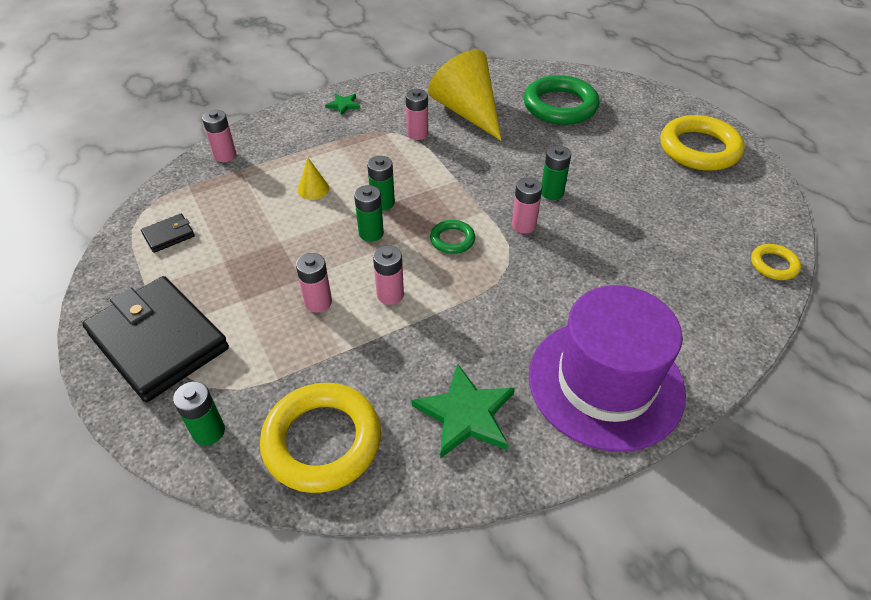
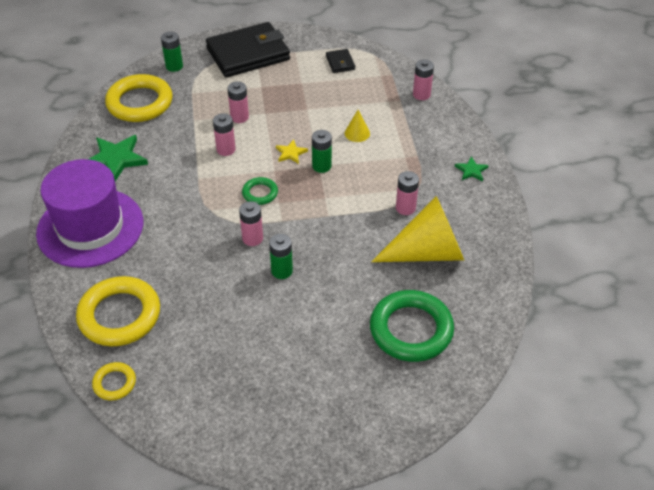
camera: 110 degrees right, 0 degrees up
green battery [354,185,384,242] -> yellow star [276,140,308,164]
yellow ring [661,115,745,171] -> yellow ring moved to [76,276,160,346]

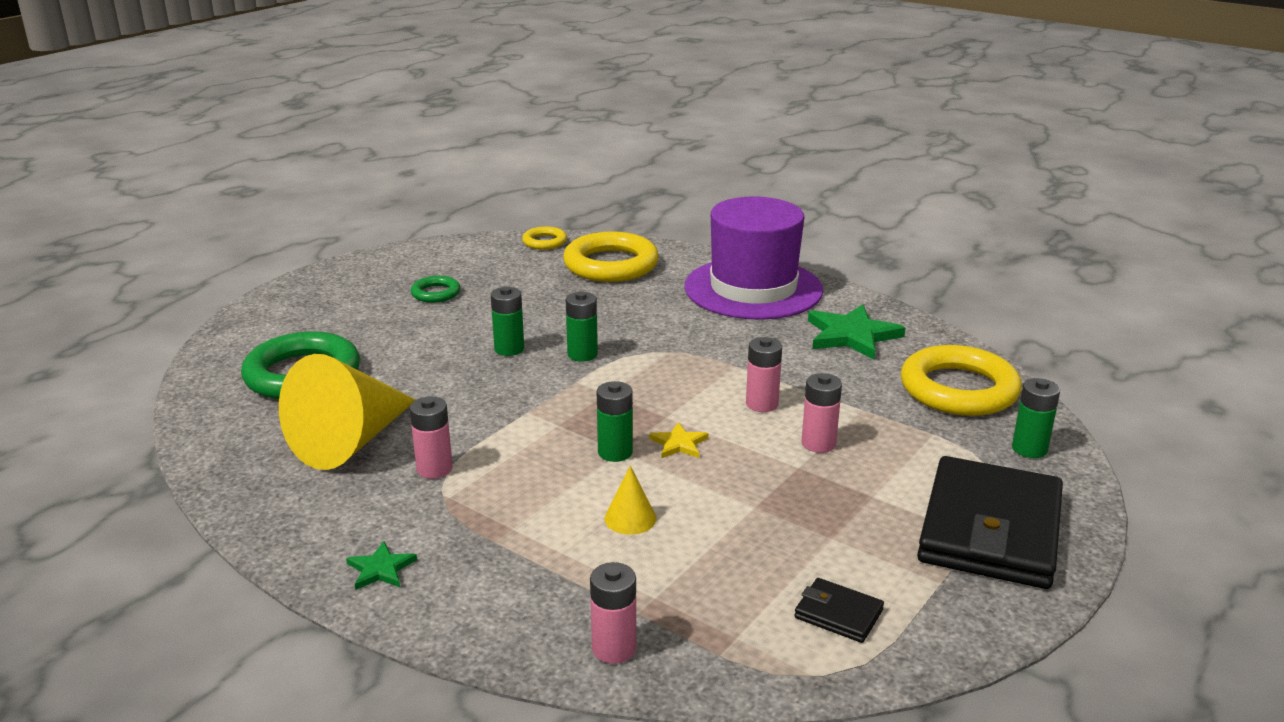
camera: 135 degrees right, 20 degrees down
pink battery [239,201,263,246] -> green battery [566,291,598,362]
green ring [242,177,278,205] -> green ring moved to [411,276,460,303]

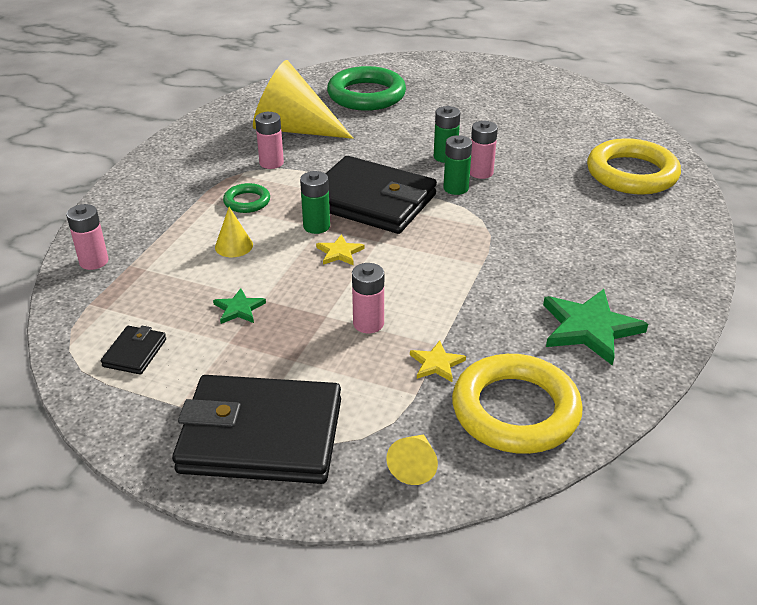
camera: 75 degrees right, 10 degrees up
green star [346,541,417,590] -> green star moved to [213,288,266,324]
green ring [411,276,460,303] -> green ring moved to [223,183,270,213]
yellow ring [522,226,567,250] -> none
purple hat [685,196,823,320] -> none
pink battery [746,337,782,412] -> pink battery moved to [470,121,498,179]
green battery [1012,378,1060,458] -> yellow cone [386,434,438,485]
none -> black wallet [325,156,437,234]
none -> yellow star [410,340,466,382]

